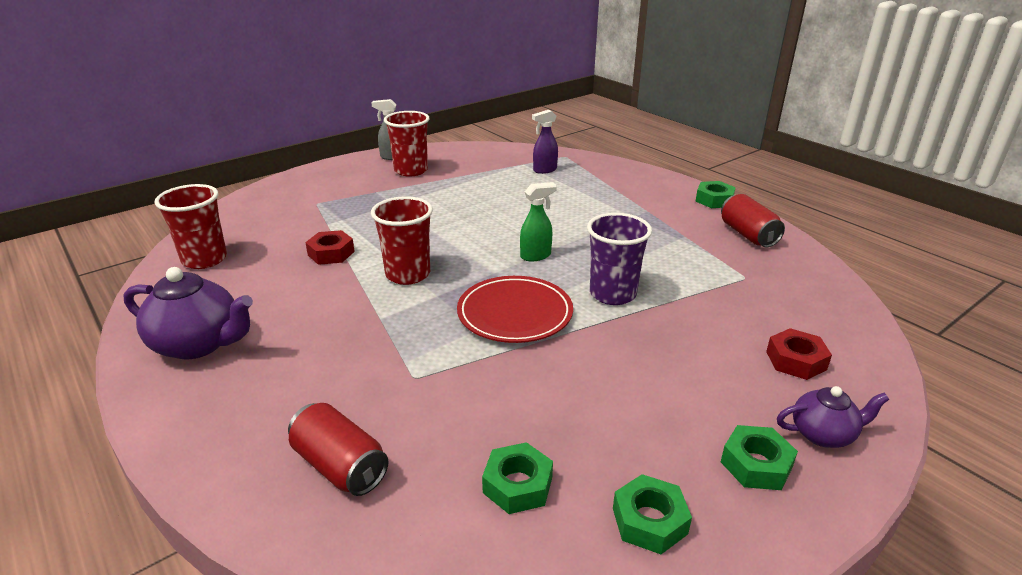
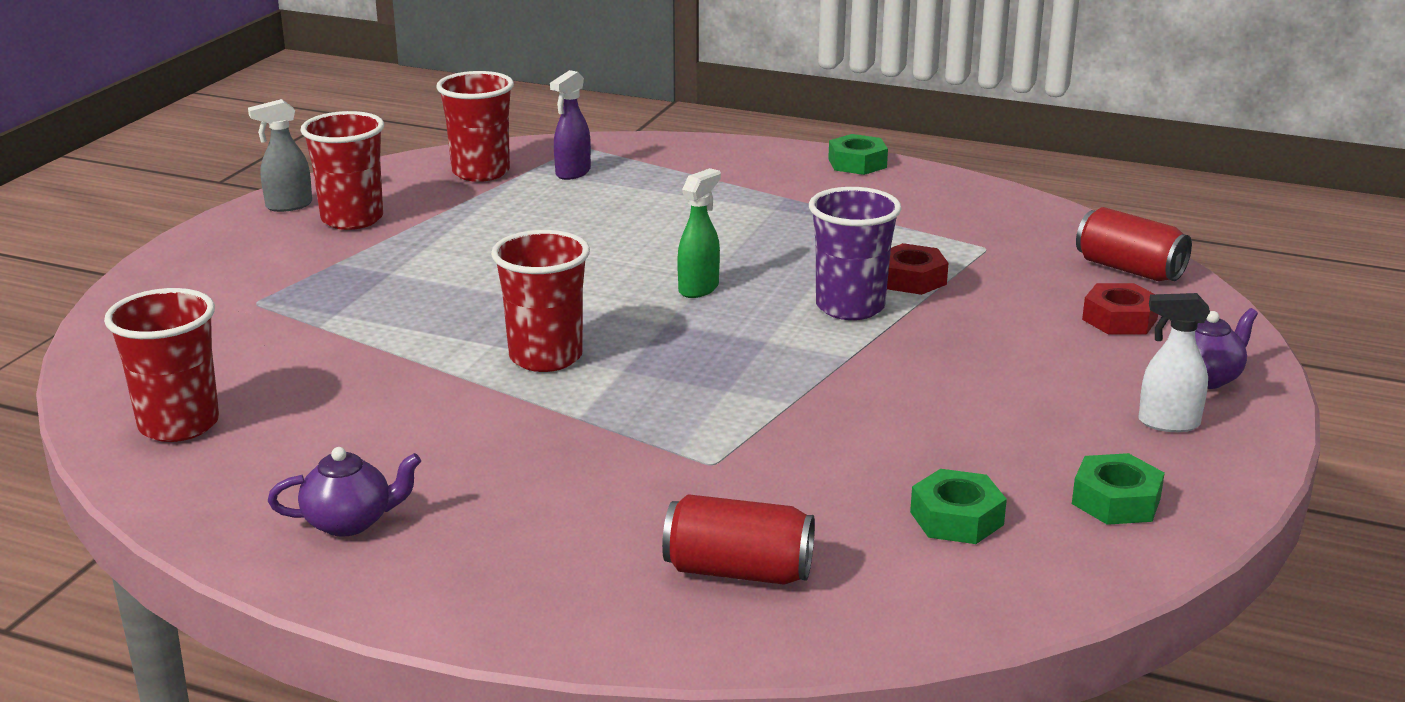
camera: 30 degrees left, 5 degrees down
purple teapot [124,267,253,359] -> purple teapot [268,447,421,537], size x0.59
red nut [305,230,355,265] -> red nut moved to [887,243,948,295]
red plate [457,276,573,343] -> none
red can [721,194,785,247] -> red can moved to [1076,207,1192,281]
green nut [721,425,798,490] -> white spray bottle [1138,293,1210,432]
none -> red cup [436,71,514,182]

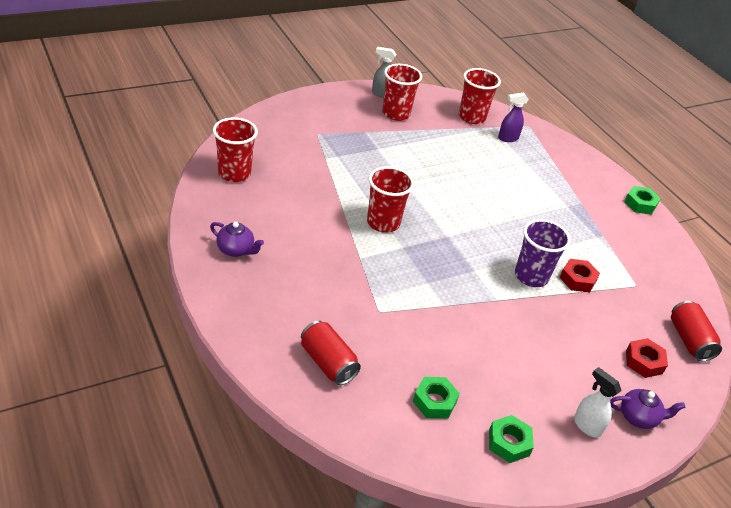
camera: 35 degrees right, 15 degrees up
green spray bottle [677,168,721,298] -> none

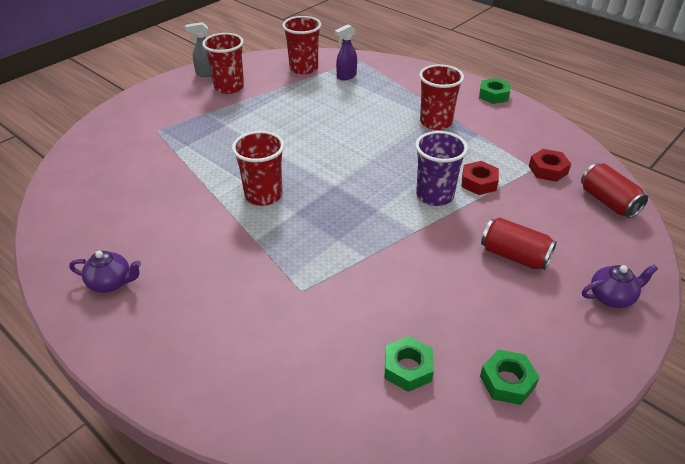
camera: 15 degrees left, 0 degrees up
red cup [213,117,258,182] -> red cup moved to [419,64,464,130]
red can [301,321,361,385] -> red can moved to [481,217,557,270]
white spray bottle [574,367,622,438] -> none
red nut [626,338,668,378] -> red nut moved to [529,149,571,182]

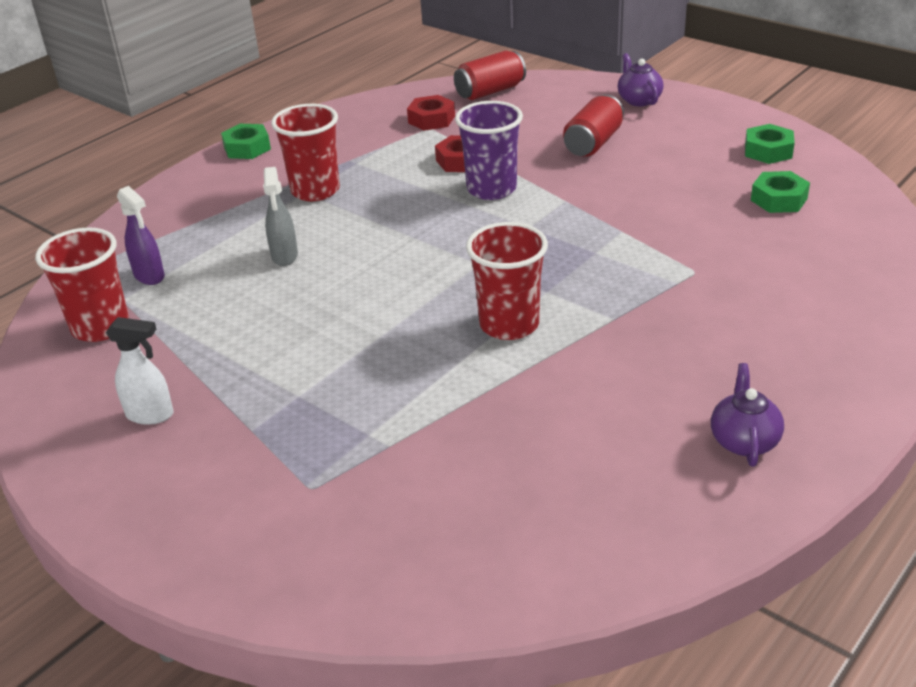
camera: 90 degrees left, 5 degrees down
grey spray bottle [185,22,212,77] -> grey spray bottle moved to [263,167,298,266]
red cup [202,33,244,94] -> white spray bottle [106,317,174,425]

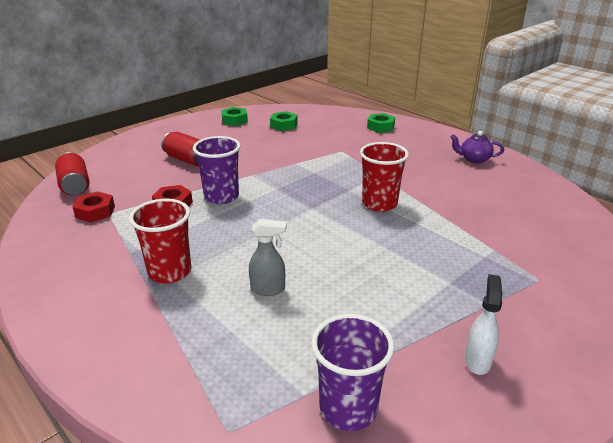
camera: 85 degrees left, 5 degrees down
red cup [35,227,129,342] -> purple cup [311,314,394,431]
purple spray bottle [117,186,165,285] -> none
green nut [221,124,271,159] -> green nut moved to [367,113,395,133]
purple teapot [618,53,664,106] -> none

